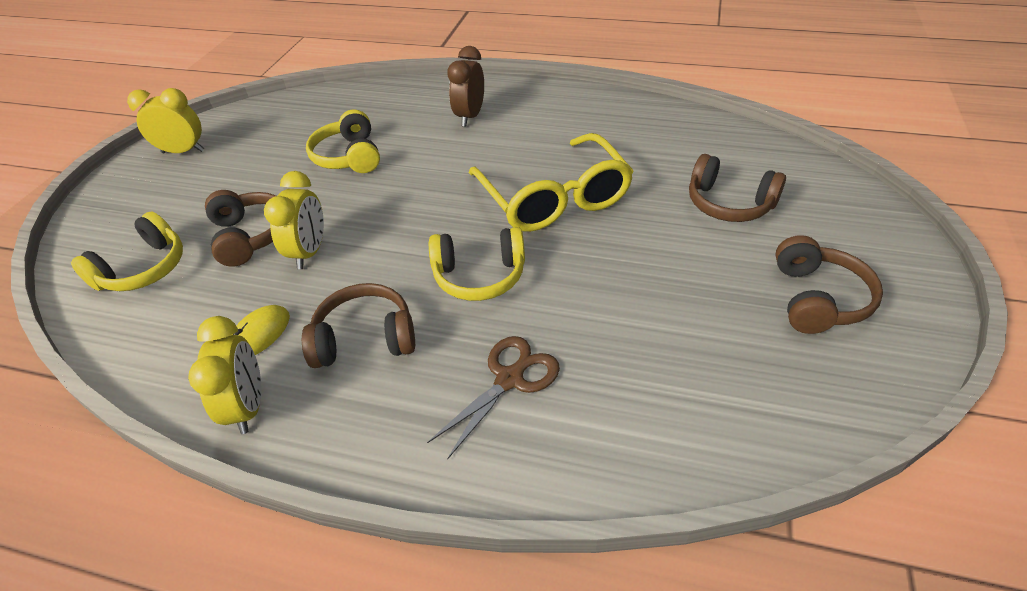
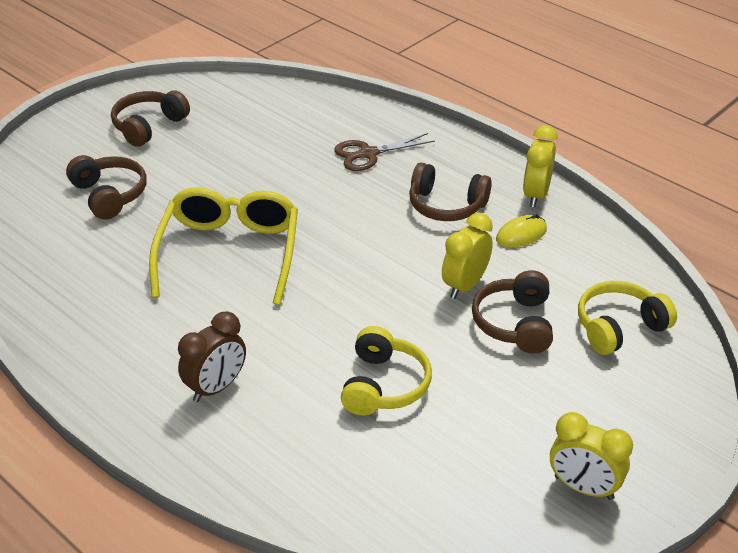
camera: 155 degrees left, 5 degrees down
yellow headphones [429,227,525,301] -> none

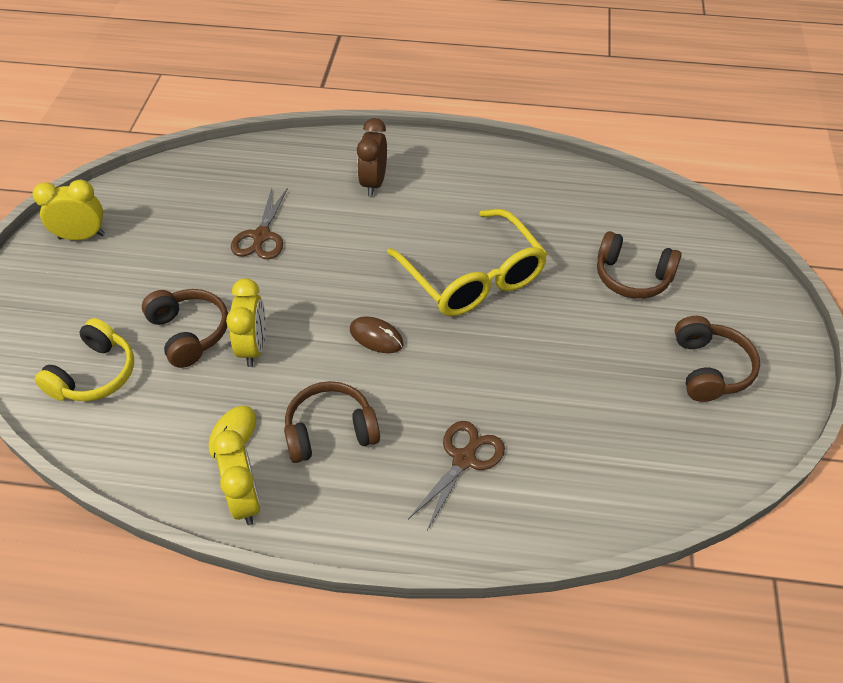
camera: 145 degrees right, 10 degrees up
yellow headphones [341,326,432,416] -> brown scissors [231,188,288,260]
none -> brown mouse [350,316,404,353]

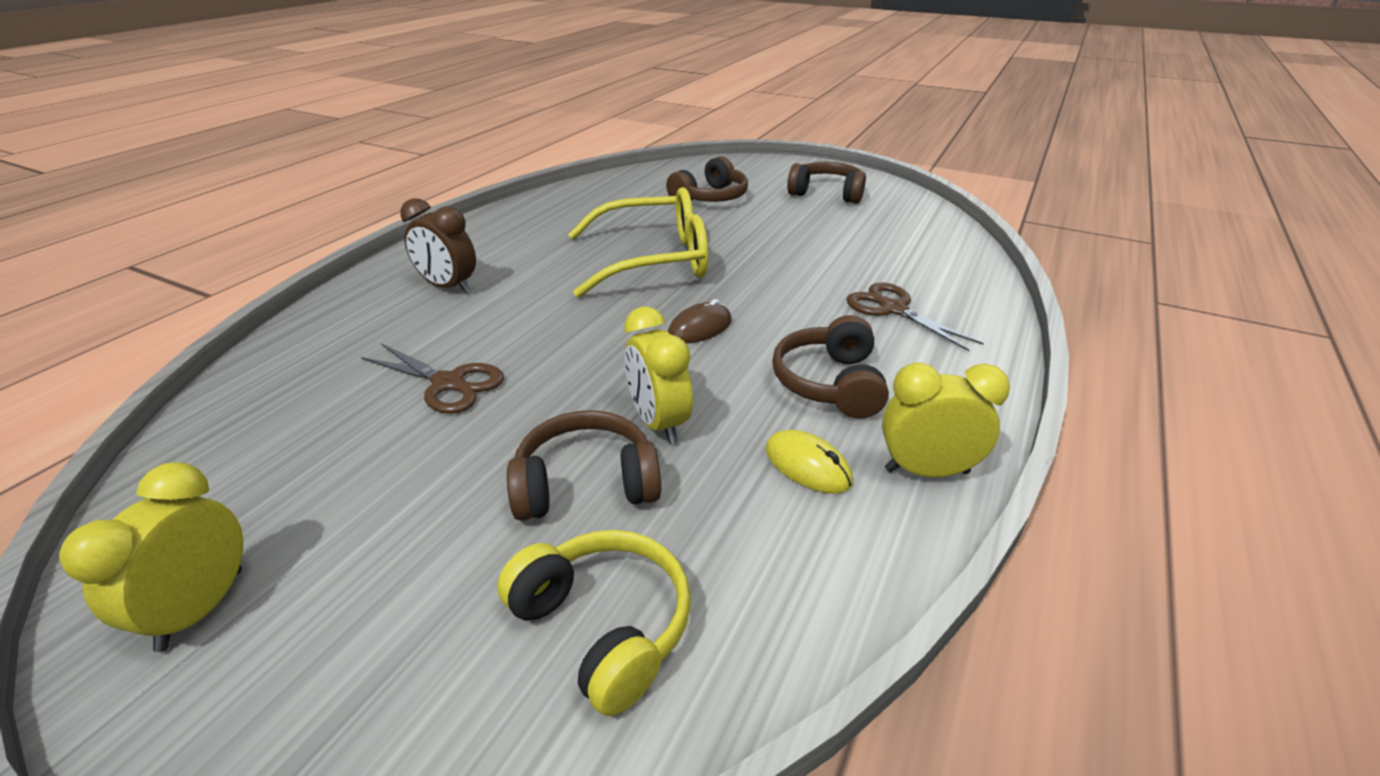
camera: 70 degrees left, 15 degrees down
yellow clock [226,278,266,367] -> yellow clock turned 135 degrees counterclockwise [624,307,693,444]

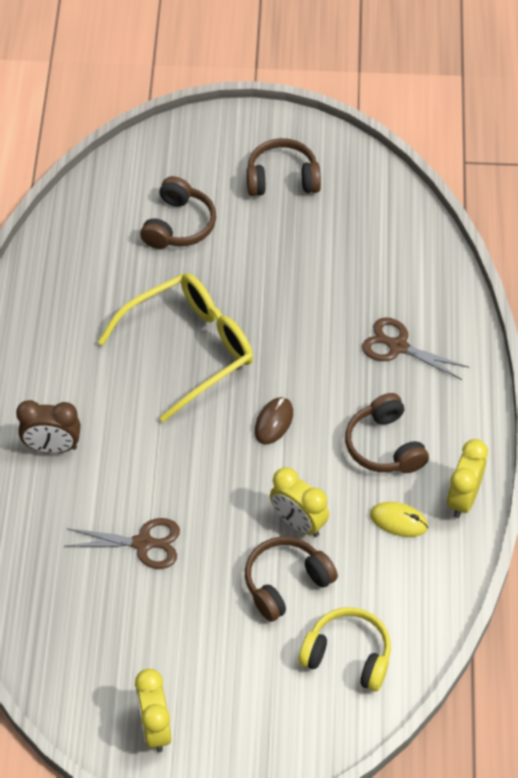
camera: 25 degrees left, 20 degrees up
yellow clock [882,362,1010,477] -> yellow clock turned 45 degrees counterclockwise [447,439,488,518]

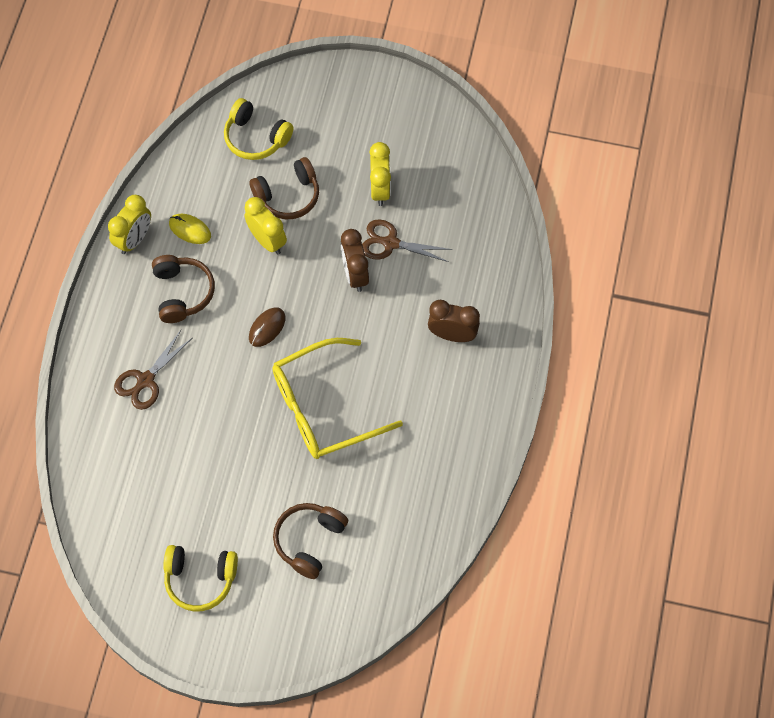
camera: 170 degrees left, 10 degrees up
yellow clock [135,669,172,752] -> yellow clock moved to [369,142,391,206]
brown headphones [247,138,321,196] -> yellow headphones [163,545,238,612]
brown scissors [362,318,469,380] -> brown scissors turned 90 degrees clockwise [114,330,192,410]
none -> brown clock [341,229,369,292]

